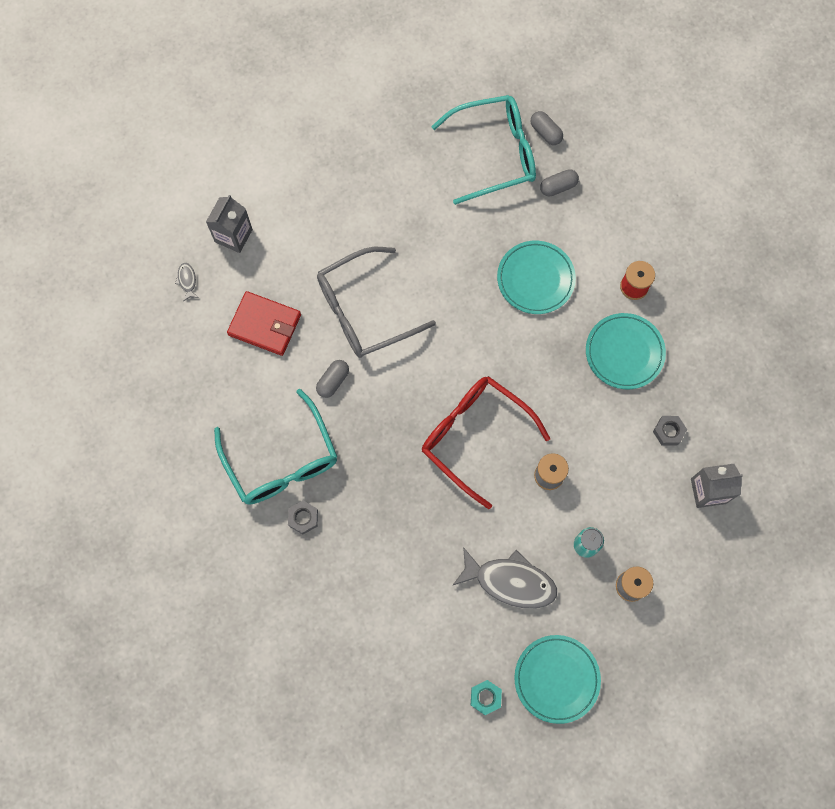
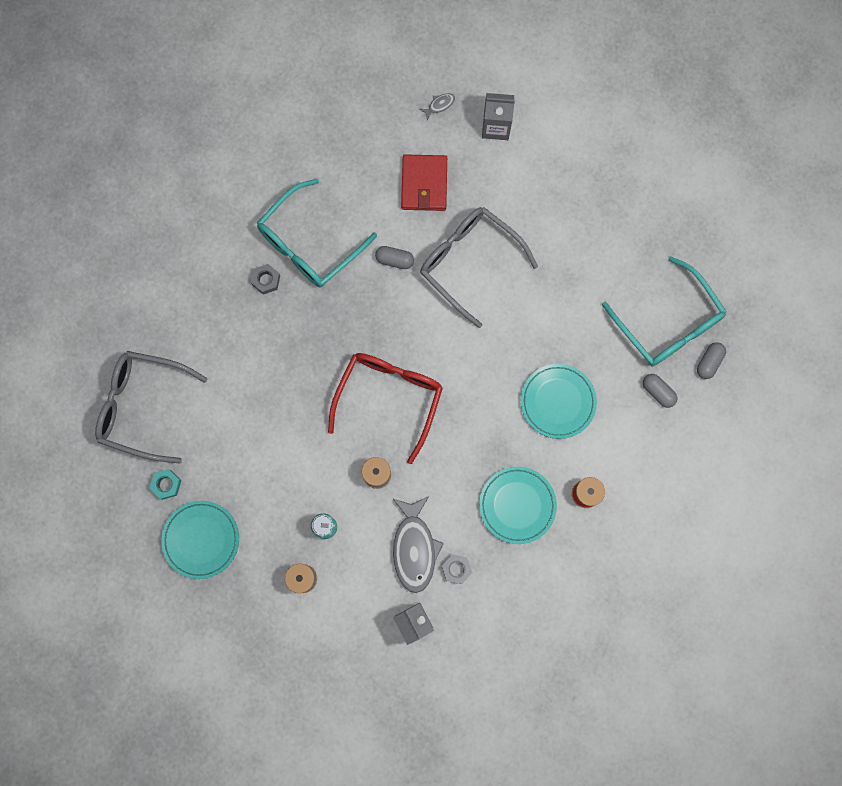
camera: 70 degrees right, 5 degrees up
grey fish [452,547,557,609] -> grey fish moved to [392,496,444,593]
none -> grey glasses [95,351,207,464]

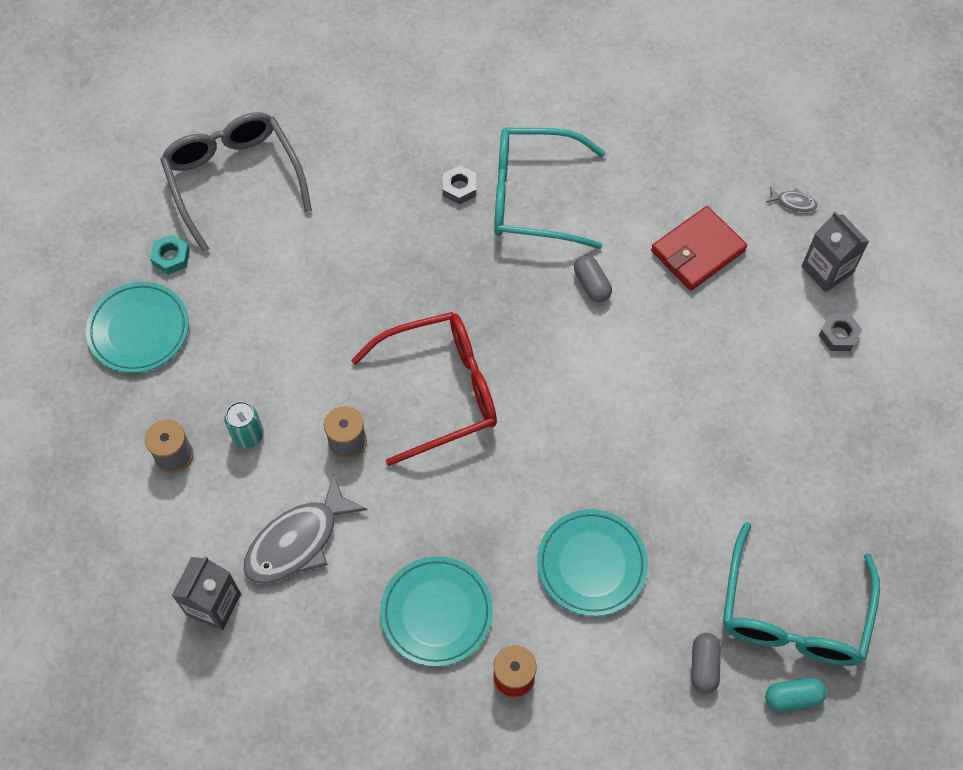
camera: 50 degrees right, 15 degrees down
grey glasses [420,207,538,328] -> none
grey nut [442,555,472,584] -> grey nut moved to [819,314,862,351]
grey capsule [697,342,726,379] -> turquoise capsule [765,678,827,712]

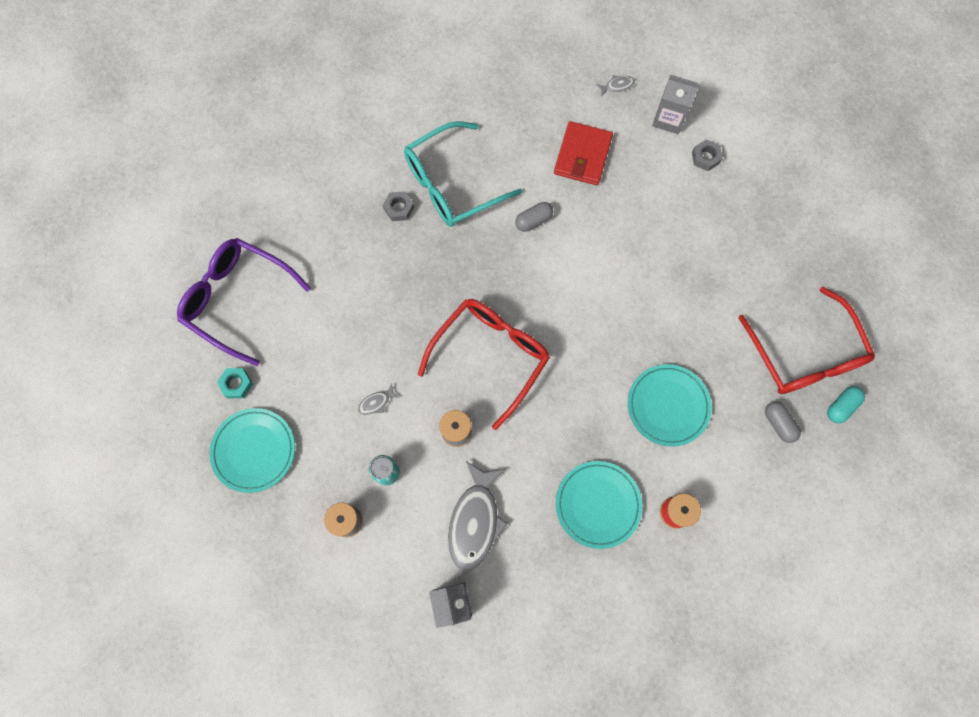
camera: 35 degrees left, 10 degrees up
grey glasses [160,112,312,252] -> purple glasses [177,238,311,366]
grey capsule [574,255,612,303] -> grey capsule turned 60 degrees counterclockwise [515,202,553,232]
turquoise glasses [723,522,880,666] -> red glasses [738,287,875,394]
none -> grey fish [358,384,400,415]

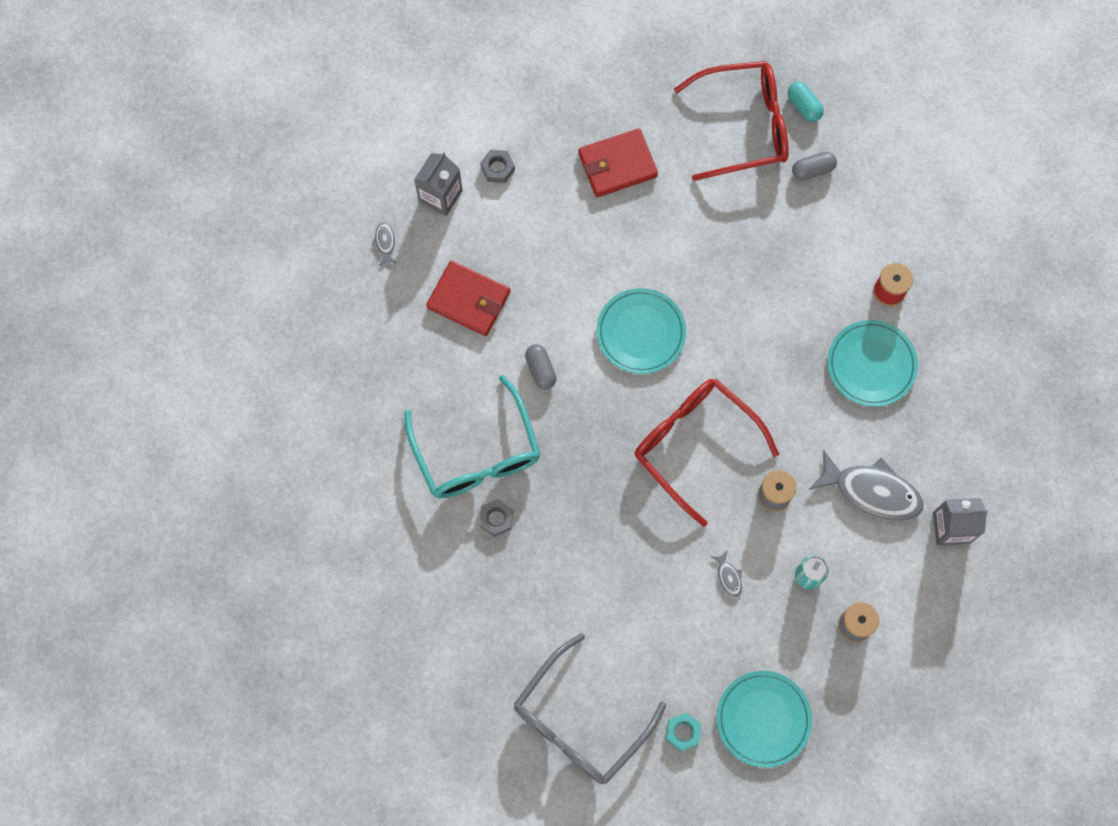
camera: 80 degrees left, 0 degrees up
purple glasses [177,238,311,366] -> grey glasses [514,633,666,784]
turquoise plate [628,364,712,447] -> turquoise plate moved to [596,288,686,374]
none -> red wallet [578,128,658,197]

